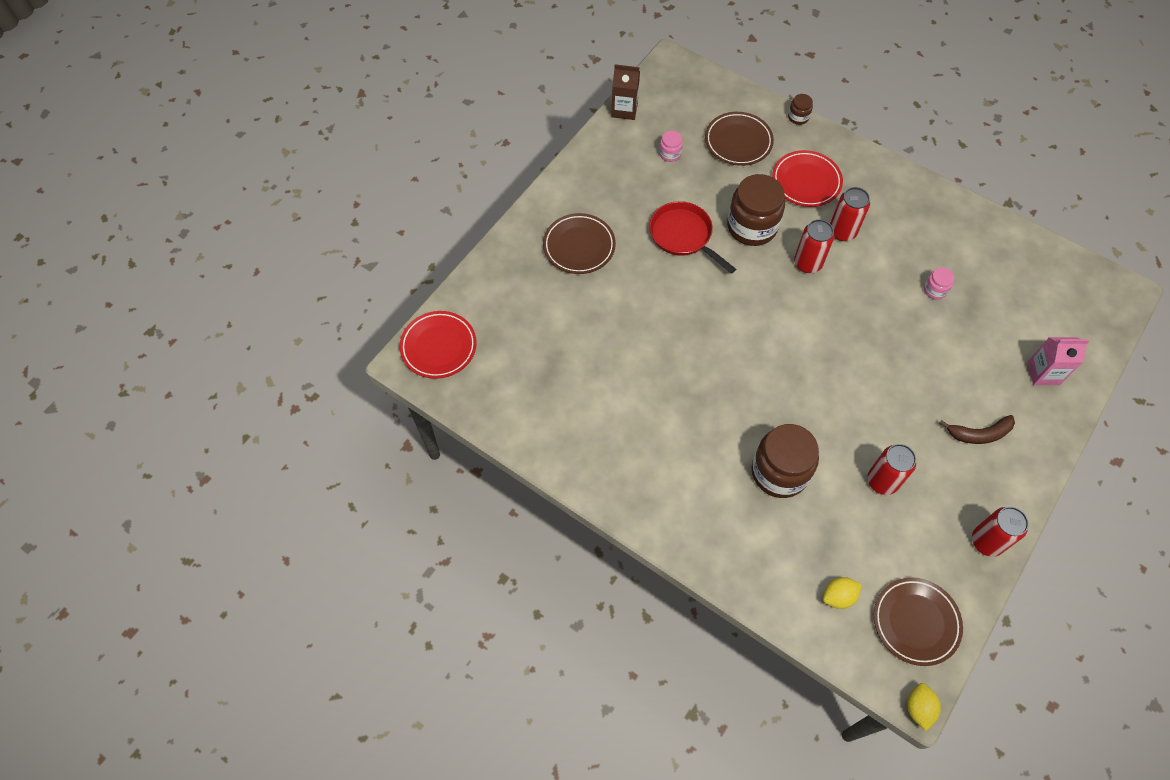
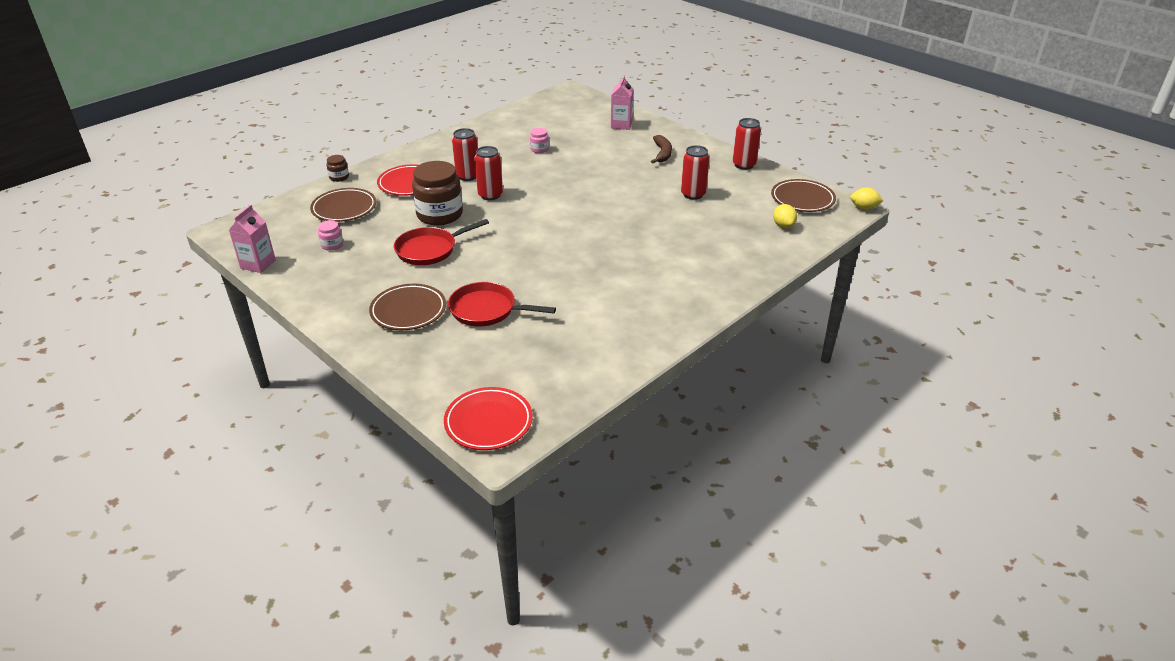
camera: 80 degrees left, 25 degrees down
brown carton [611,64,640,120] -> pink carton [229,205,276,273]
brown jar [752,424,819,498] -> none
none -> red pan [448,282,556,326]

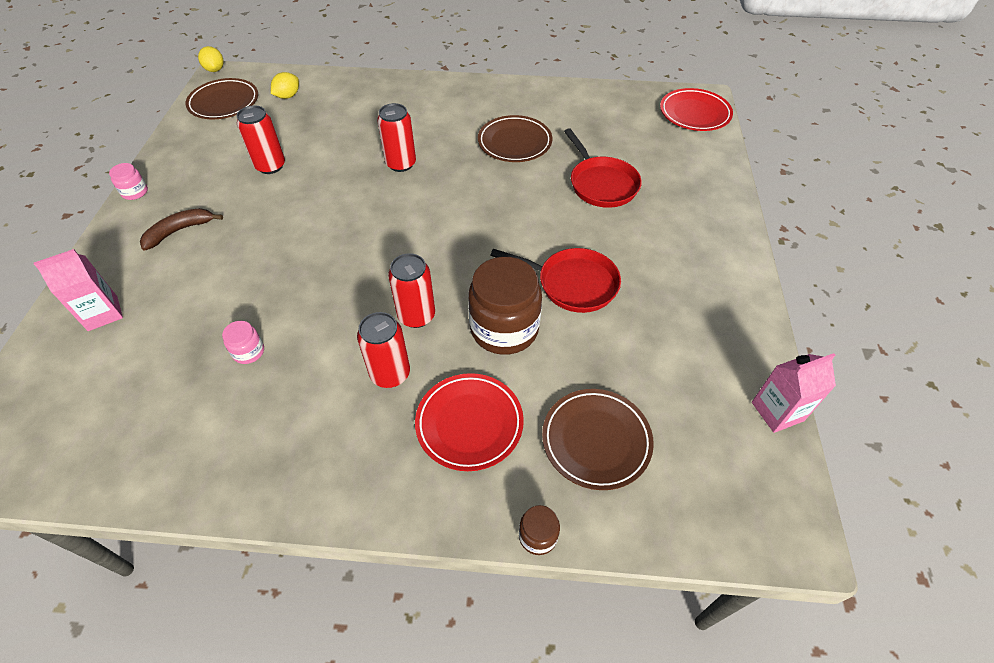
camera: 130 degrees left, 15 degrees up
pink jar [318,220,343,251] -> pink jar moved to [109,163,148,200]
brown plate [369,284,446,330] -> brown plate moved to [478,115,552,162]
red can [732,118,761,170] -> red can moved to [377,103,416,172]

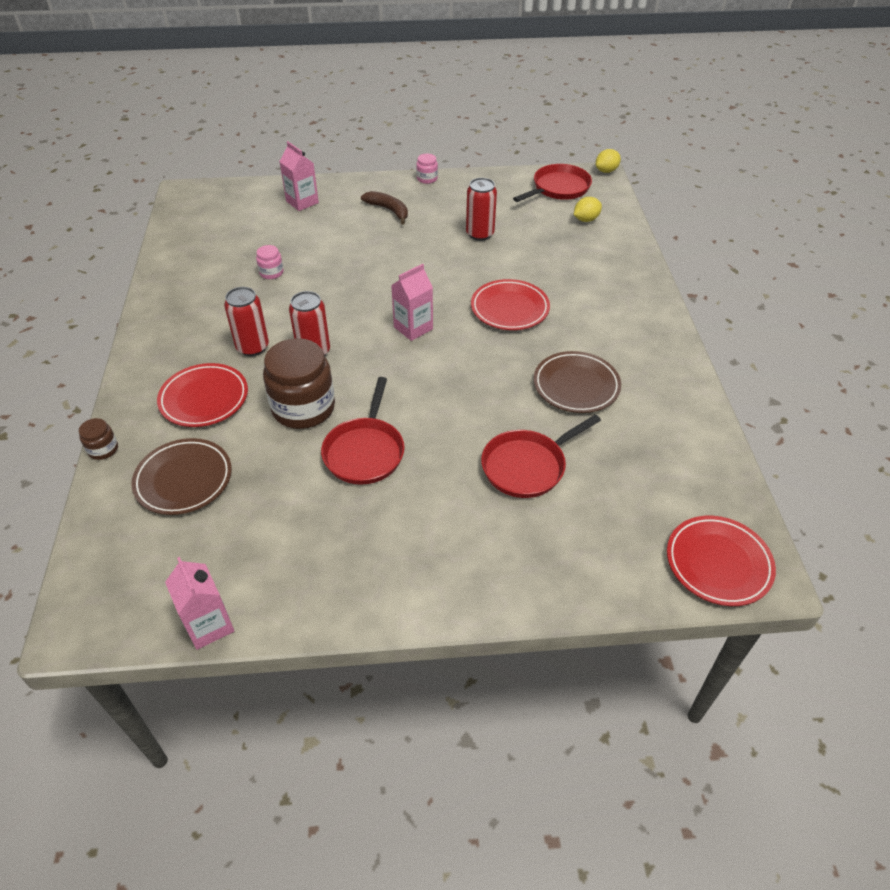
camera: 80 degrees right, 5 degrees down
brown plate [186,78,258,119] -> red pan [513,164,592,202]
yellow lemon [271,72,299,99] -> yellow lemon turned 60 degrees counterclockwise [574,197,602,222]
red can [377,103,416,172] -> red plate [471,279,550,330]
none -> pink carton [391,264,433,341]

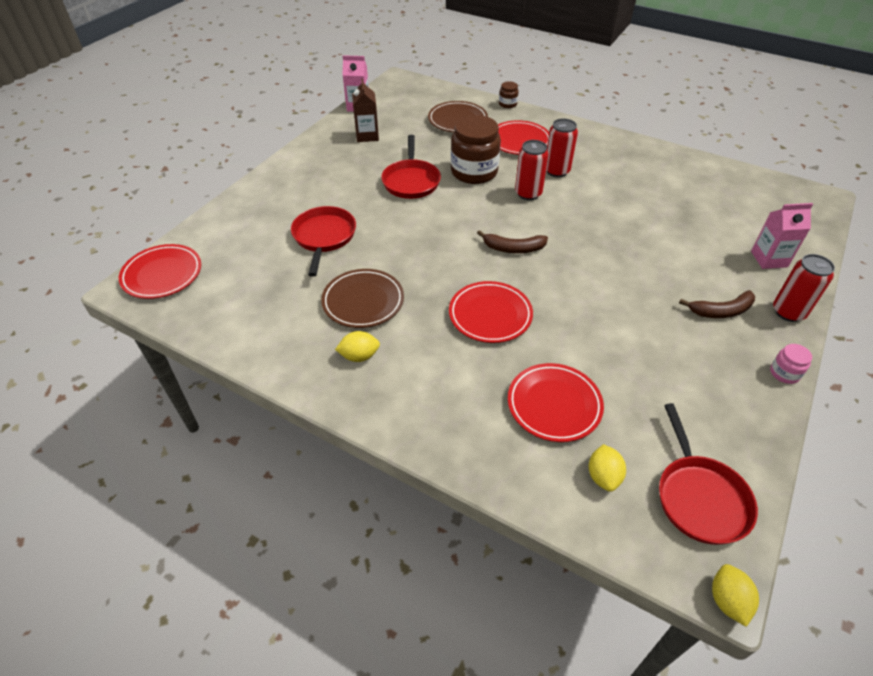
camera: 125 degrees right, 0 degrees up
pink jar [256,245,284,279] -> none
red pan [321,377,405,485] -> red pan turned 135 degrees counterclockwise [381,135,441,199]
pink carton [391,264,433,341] -> brown banana [477,230,548,253]
red can [466,178,497,241] -> red can moved to [773,254,835,322]
none -> yellow lemon [335,331,380,362]
none -> brown carton [352,78,379,142]
none -> red plate [508,363,604,442]

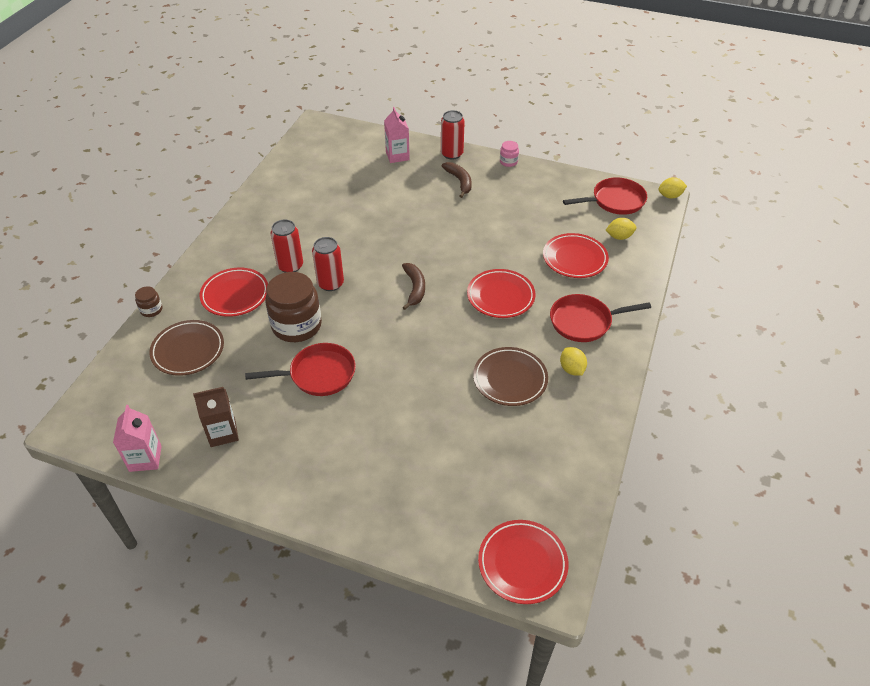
camera: 100 degrees left, 0 degrees up
red pan [291,206,356,277] -> red pan moved to [550,294,651,342]

